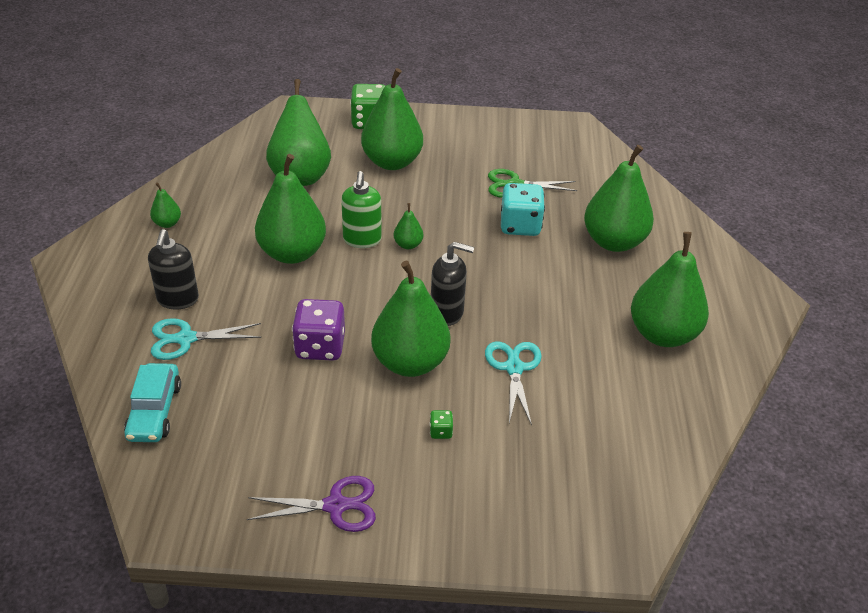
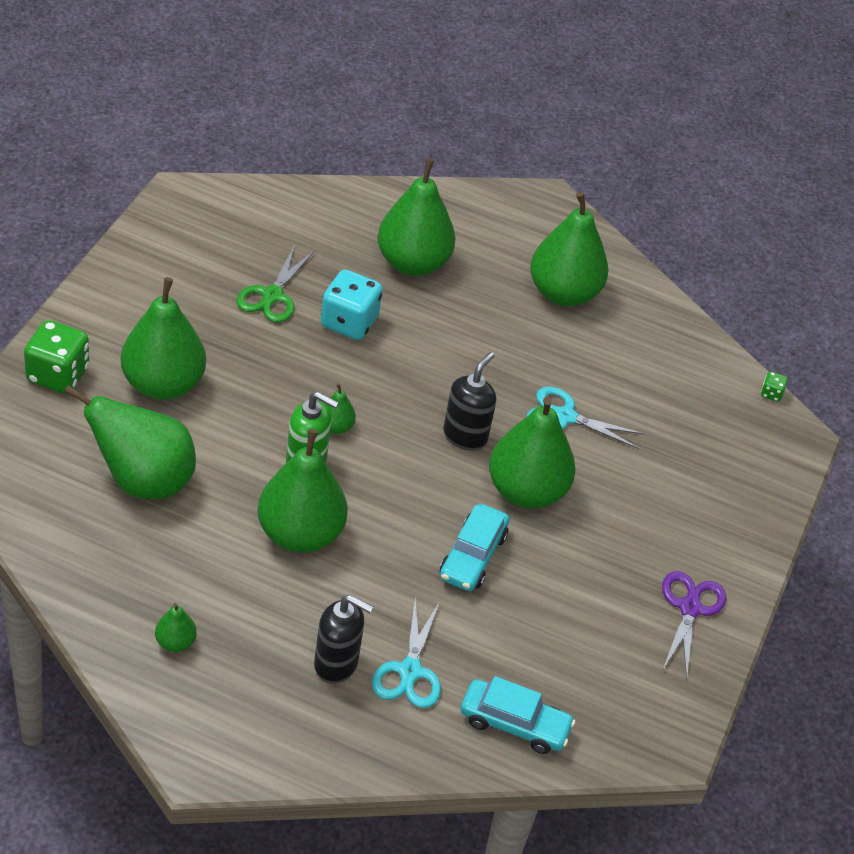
camera: 75 degrees left, 5 degrees up
purple dice [292,299,345,361] -> turquoise car [440,504,509,591]
green dice [430,410,453,439] -> green dice moved to [761,371,788,402]

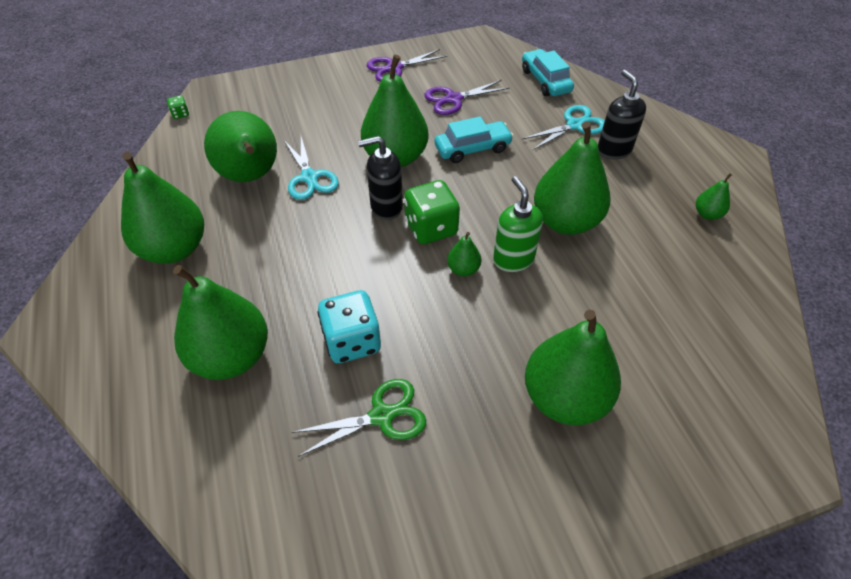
camera: 125 degrees left, 5 degrees up
green dice [24,320,89,394] -> green dice moved to [404,180,460,244]
green pear [64,385,196,499] -> green pear moved to [204,111,277,182]
none -> purple scissors [424,80,509,115]

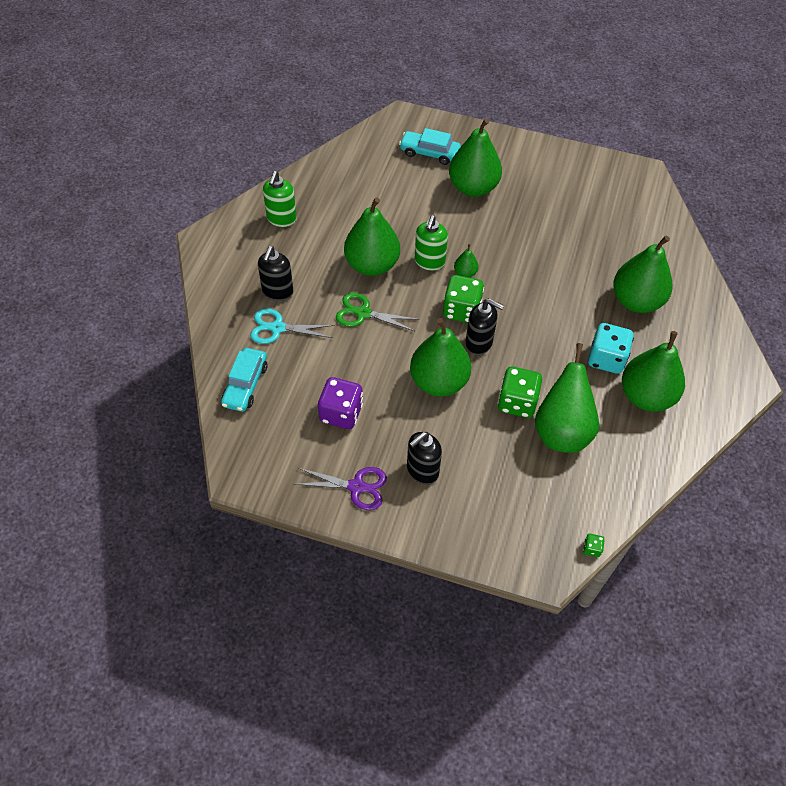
camera: 145 degrees left, 5 degrees up
turquoise scissors [284,137,339,200] -> green dice [497,367,542,418]
green scissors [292,379,426,457] -> green scissors moved to [336,292,419,331]
turquoise dice [318,290,381,363] -> turquoise dice moved to [588,323,634,374]
purple scissors [424,80,509,115] -> purple dice [318,377,363,429]
turquoise car [435,116,514,163] -> turquoise car moved to [399,128,461,165]
green pear [696,173,732,220] -> green soap dispenser [263,171,297,227]
none -> black soap dispenser [407,432,442,484]

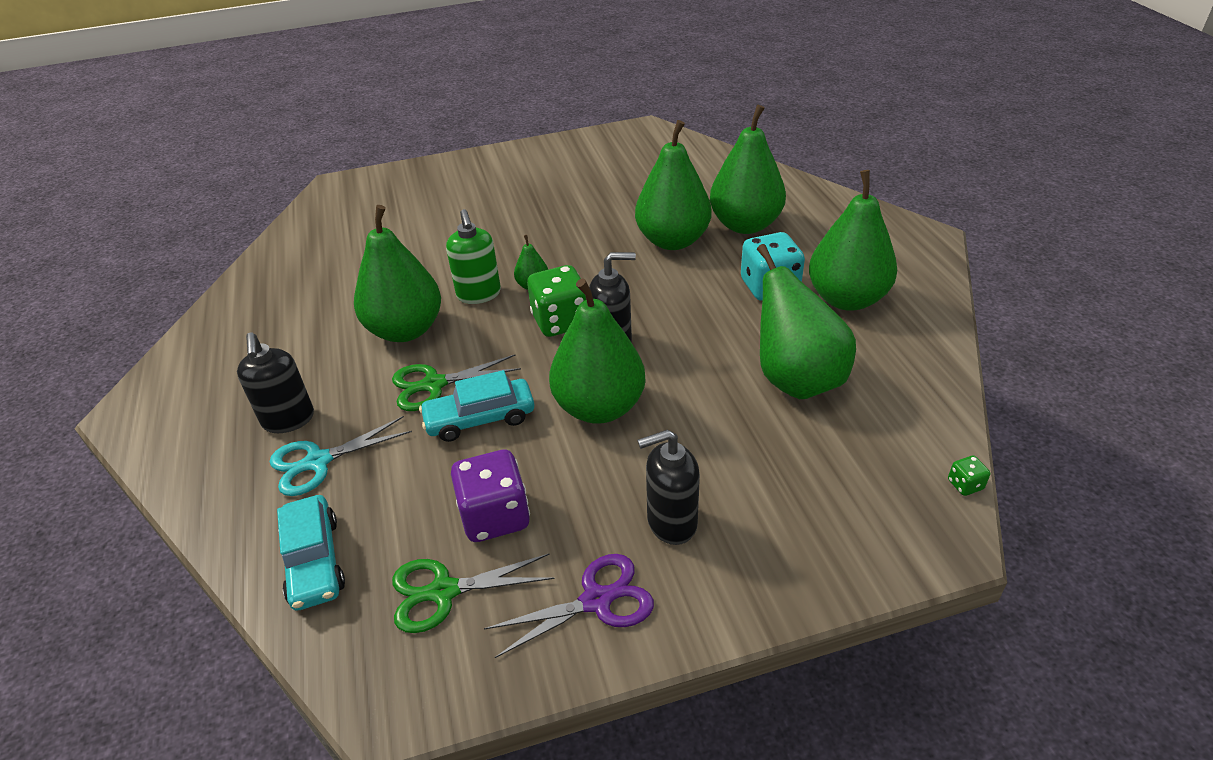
camera: 30 degrees left, 15 degrees down
green soap dispenser [263,171,297,227] -> none
turquoise car [399,128,461,165] -> turquoise car moved to [419,370,534,442]
black soap dispenser [407,432,442,484] -> black soap dispenser turned 60 degrees clockwise [637,429,700,545]
green pear [449,118,502,197] -> green pear moved to [635,120,711,250]
green dice [497,367,542,418] -> none
none -> green scissors [392,554,555,633]

